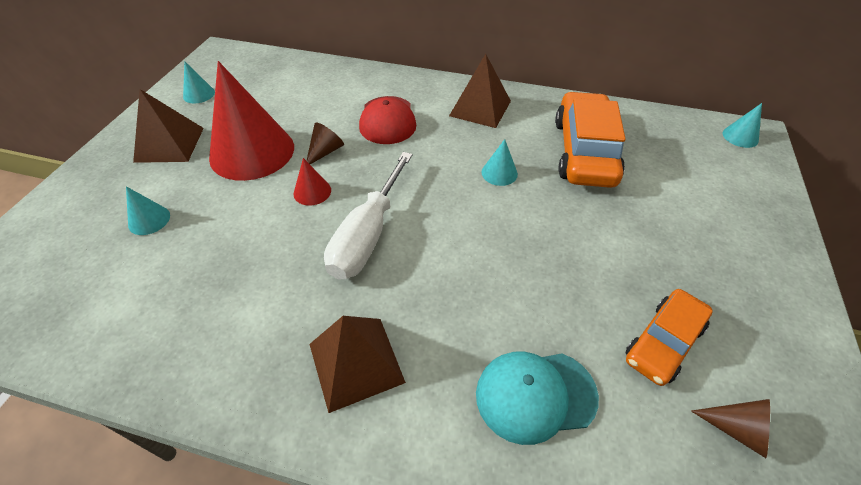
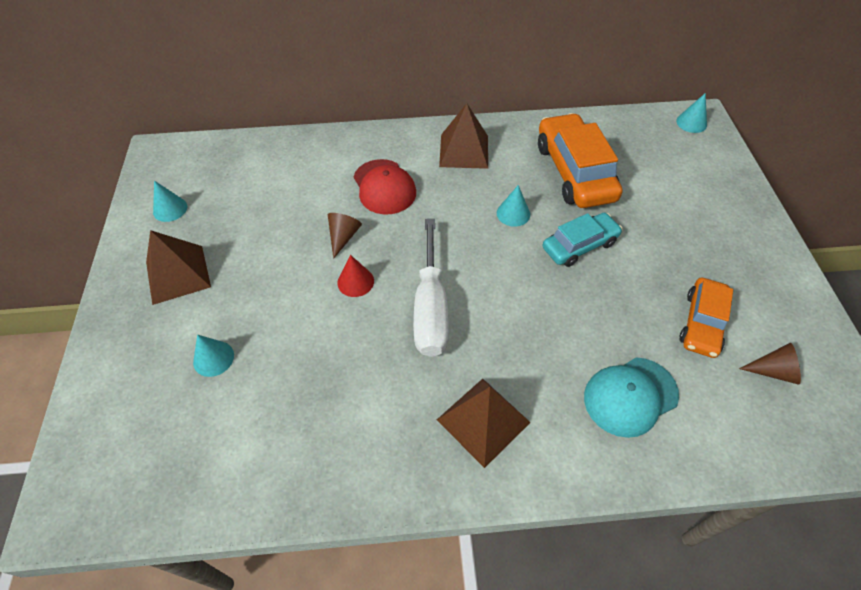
camera: 20 degrees left, 5 degrees up
red cone [209,61,294,181] -> none
none -> turquoise car [543,213,623,267]

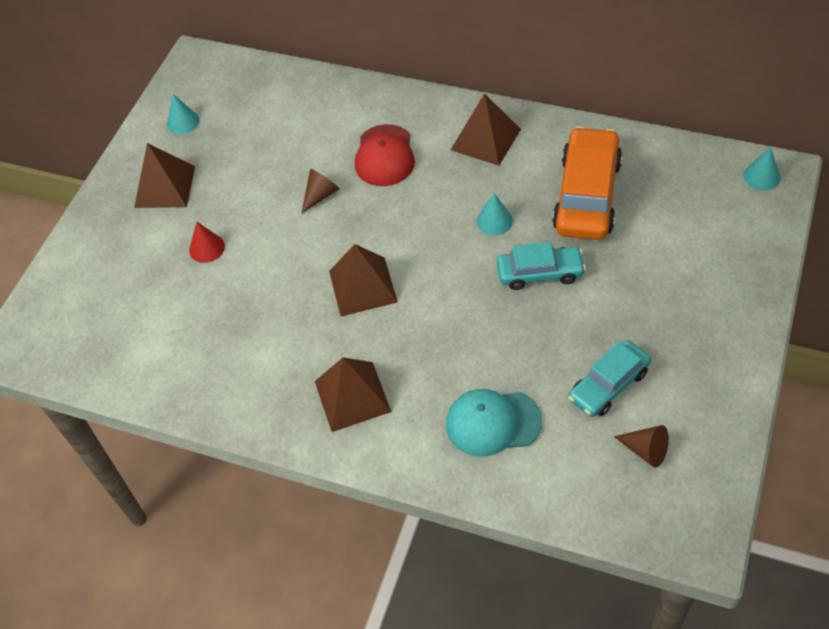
camera: 30 degrees right, 0 degrees up
turquoise cone [193,335,234,377] -> none
red cone [337,255,374,297] -> red cone moved to [189,222,225,263]
white screwdriver [413,219,449,357] -> brown pyramid [329,244,398,316]
orange car [680,278,733,358] -> turquoise car [568,340,651,417]

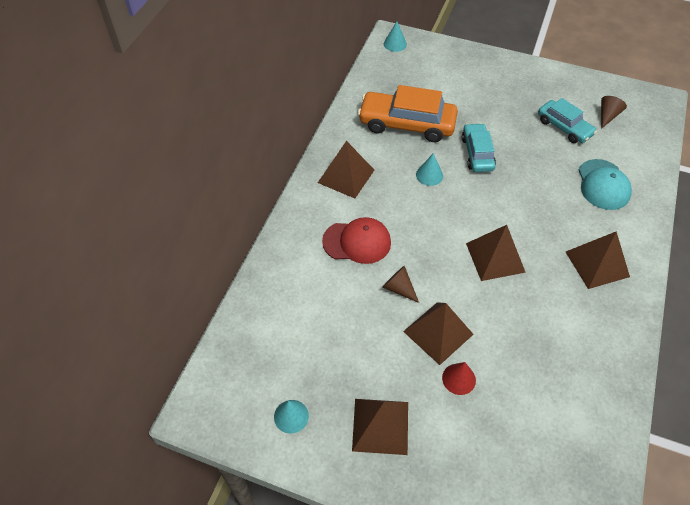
camera: 95 degrees left, 0 degrees up
none -> brown pyramid [403,302,474,365]

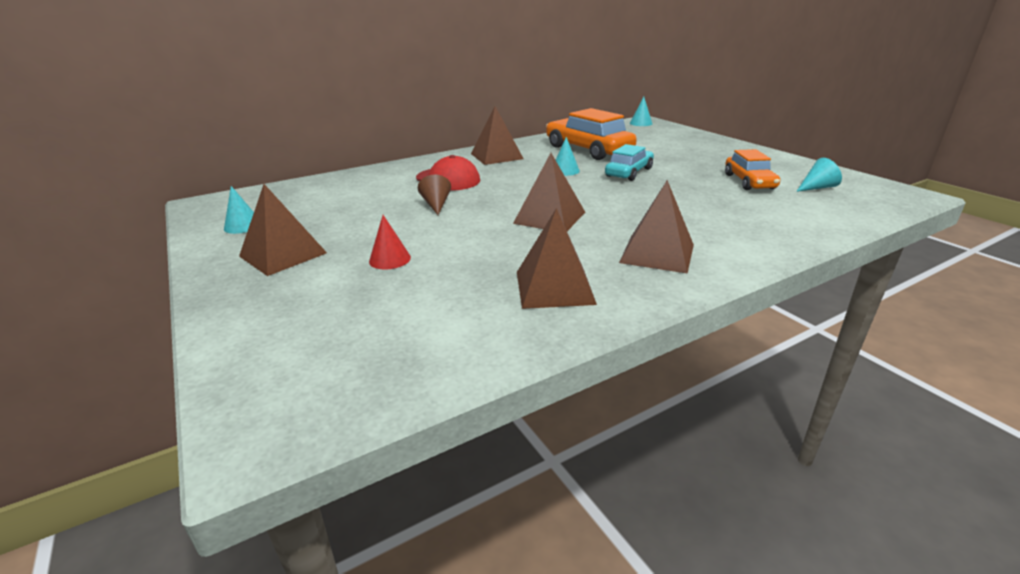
camera: 40 degrees right, 25 degrees down
brown pyramid [403,302,474,365] -> brown pyramid moved to [517,208,597,309]
turquoise car [538,98,597,143] -> orange car [725,149,780,190]
turquoise cap [578,159,632,210] -> none
brown cone [601,96,627,129] -> turquoise cone [796,158,842,192]

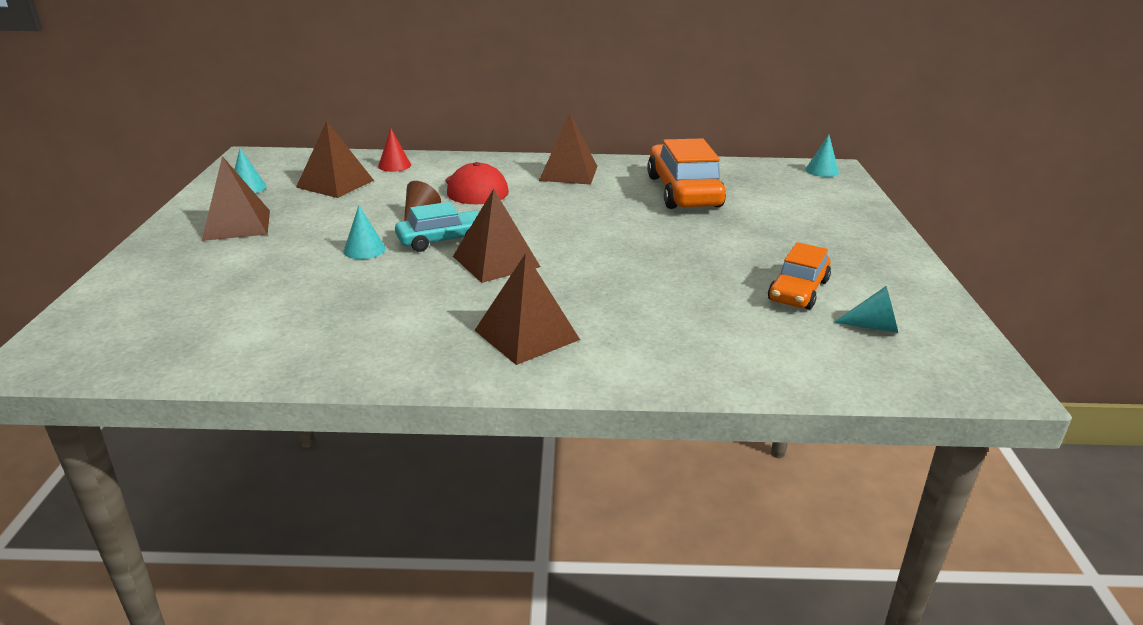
camera: 30 degrees right, 0 degrees up
red cone [369,215,411,270] -> red cone moved to [378,129,411,172]
brown pyramid [517,208,597,309] -> brown pyramid moved to [296,121,374,198]
turquoise cone [556,137,580,176] -> turquoise cone moved to [343,205,386,259]
turquoise car [605,144,654,181] -> turquoise car moved to [395,202,480,252]

